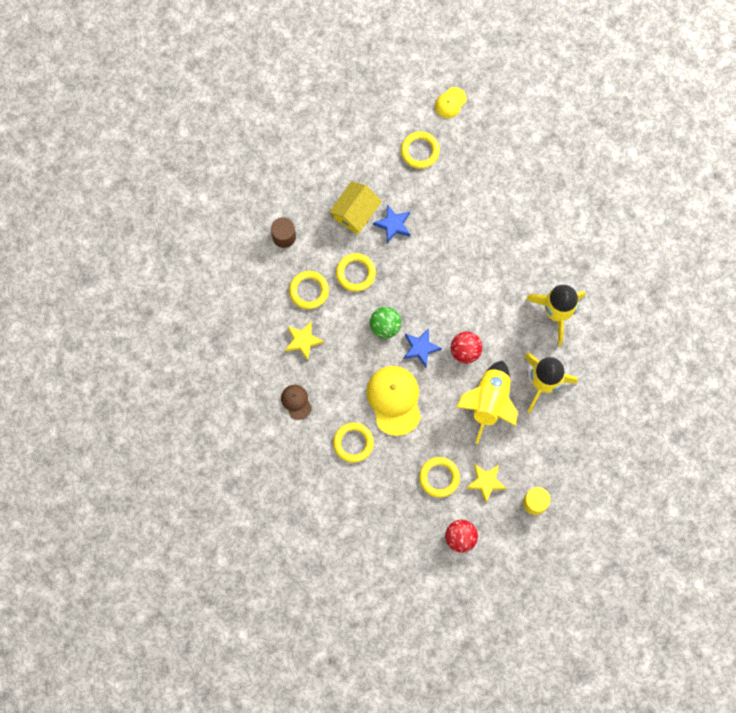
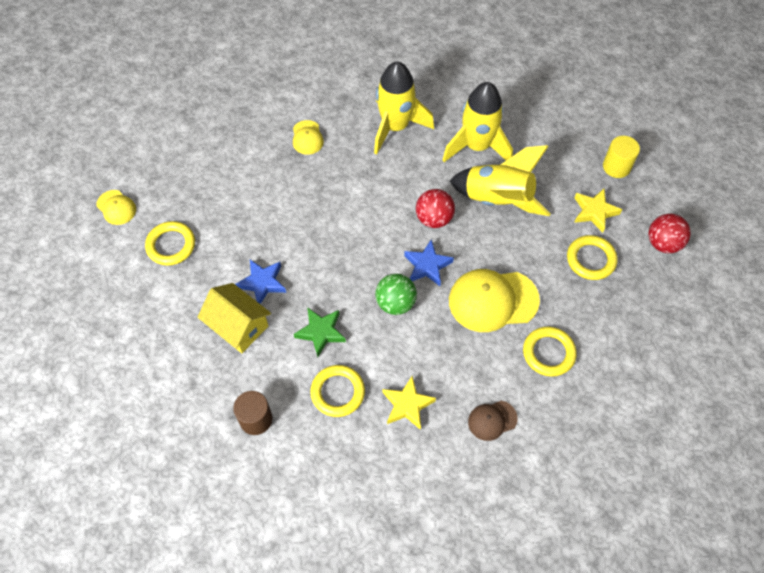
camera: 85 degrees left, 15 degrees down
yellow ring [336,253,376,292] -> green star [294,307,346,357]
none -> yellow cap [293,120,324,155]

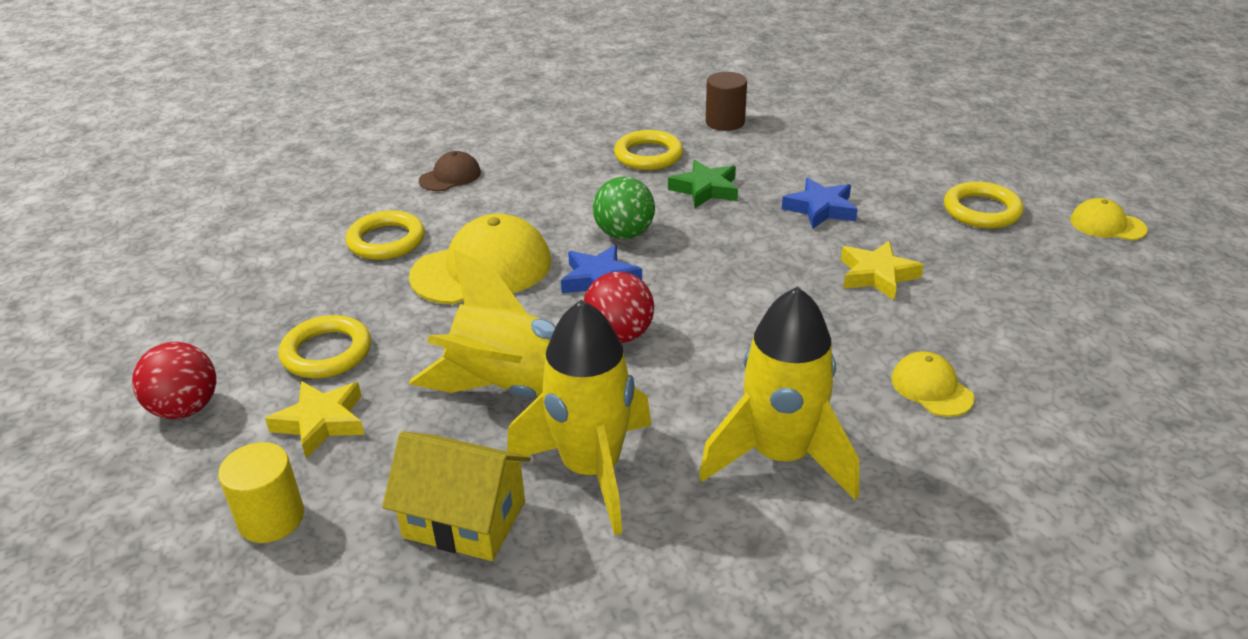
camera: 160 degrees right, 25 degrees down
yellow house [198,283,271,353] -> yellow house moved to [382,431,531,561]
yellow star [383,376,436,430] -> yellow star moved to [841,241,924,300]

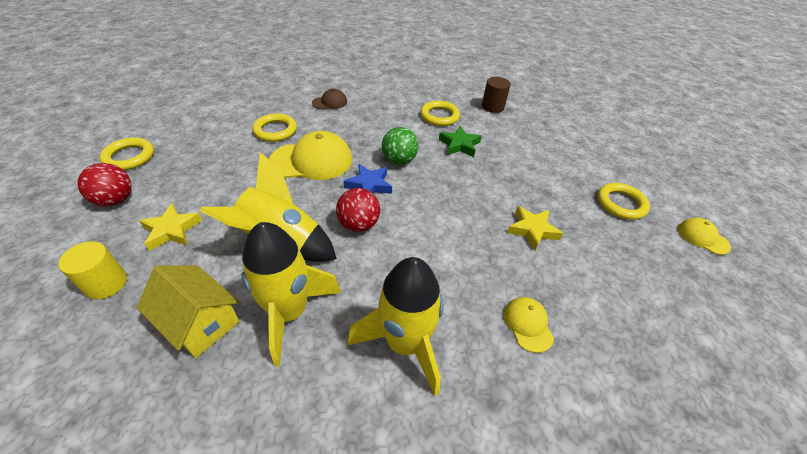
camera: 15 degrees right, 10 degrees up
yellow ring [279,315,371,378] -> yellow ring moved to [99,137,154,170]
blue star [782,178,858,229] -> none

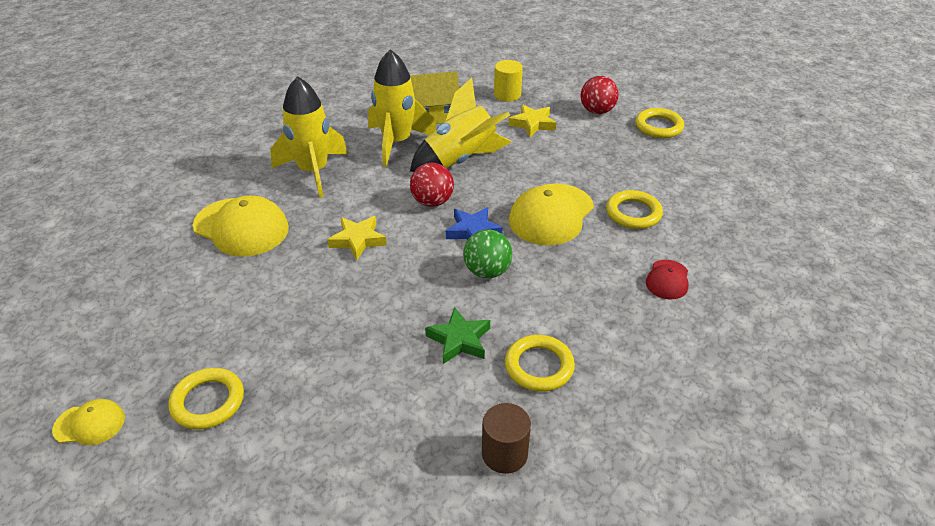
camera: 135 degrees right, 5 degrees down
brown cap [312,89,347,110] -> red cap [646,260,688,300]
yellow cap [504,297,554,353] -> yellow cap [192,195,289,257], size x1.93
yellow star [507,206,563,251] -> yellow star moved to [327,216,387,260]

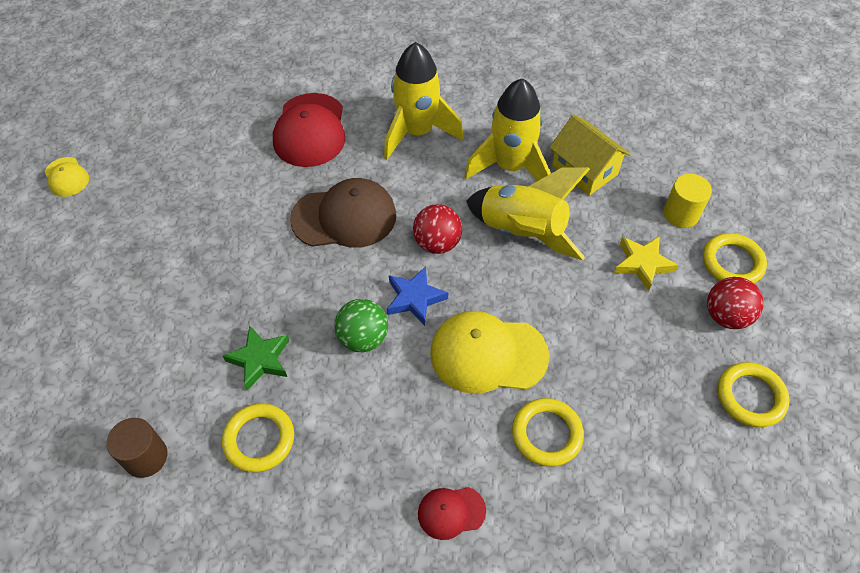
camera: 60 degrees right, 15 degrees up
yellow ring [168,368,244,430] -> yellow ring moved to [703,233,767,283]
yellow cap [192,195,289,257] -> red cap [273,93,345,167]
yellow star [327,216,387,260] -> brown cap [290,178,396,248]

